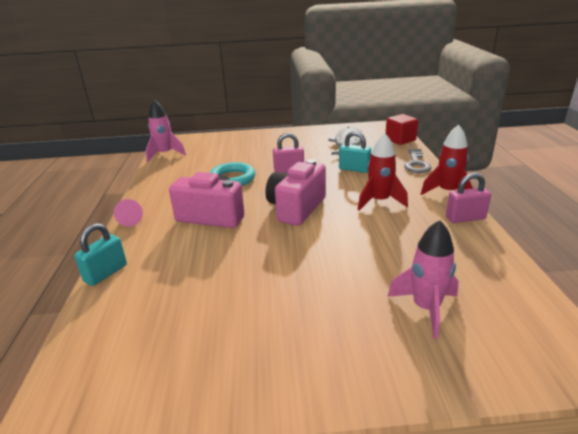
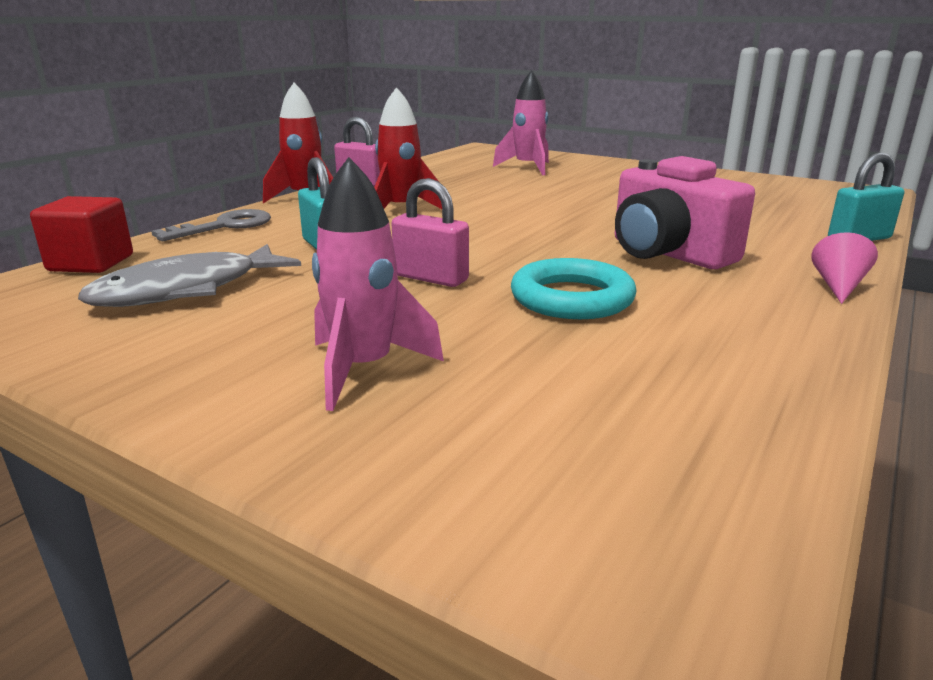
camera: 145 degrees left, 5 degrees down
pink rocket [146,100,186,162] -> pink rocket moved to [312,157,444,411]
pink camera [265,159,326,226] -> none

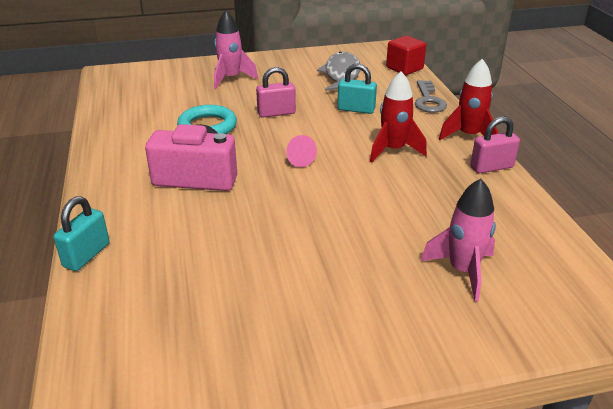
camera: 135 degrees right, 10 degrees up
pink cone [811,232,878,304] -> pink cone moved to [286,135,317,167]

